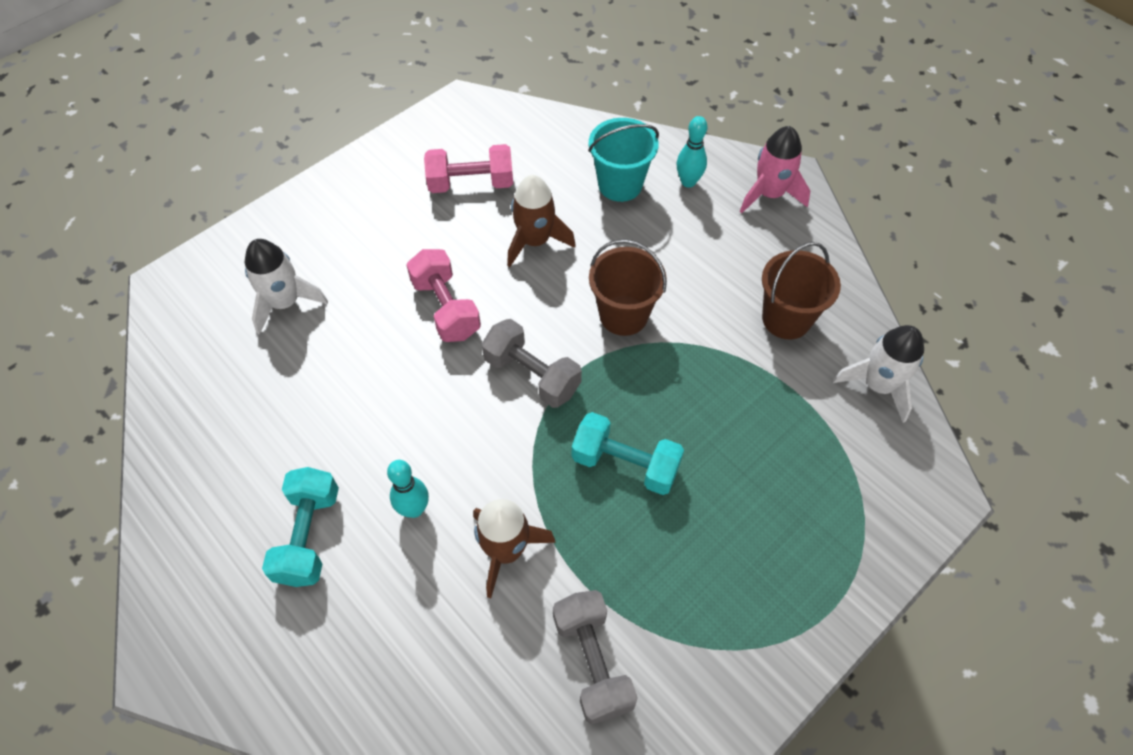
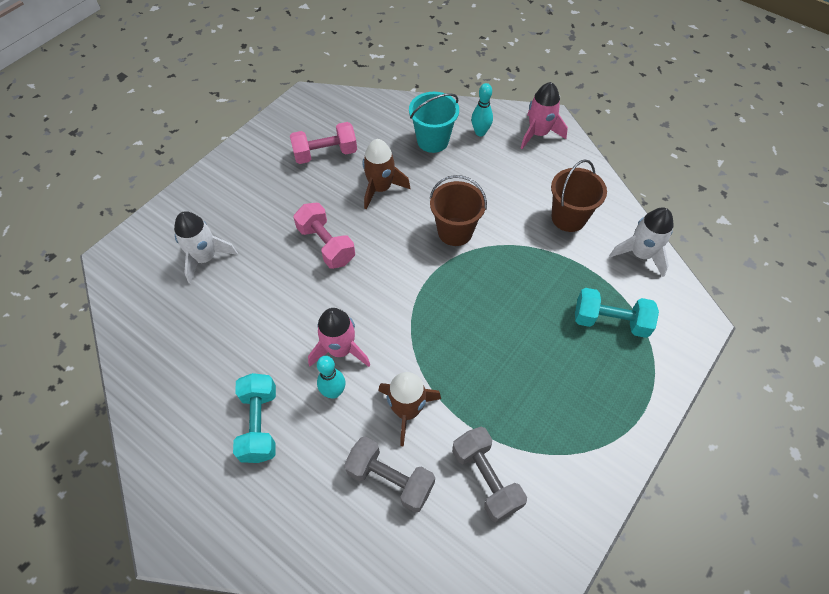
camera: 10 degrees left, 0 degrees up
grey dumbbell [482,319,582,408] -> grey dumbbell moved to [344,436,435,512]
turquoise dumbbell [572,412,684,495] -> turquoise dumbbell moved to [575,288,659,338]
none -> pink rocket [308,308,370,367]

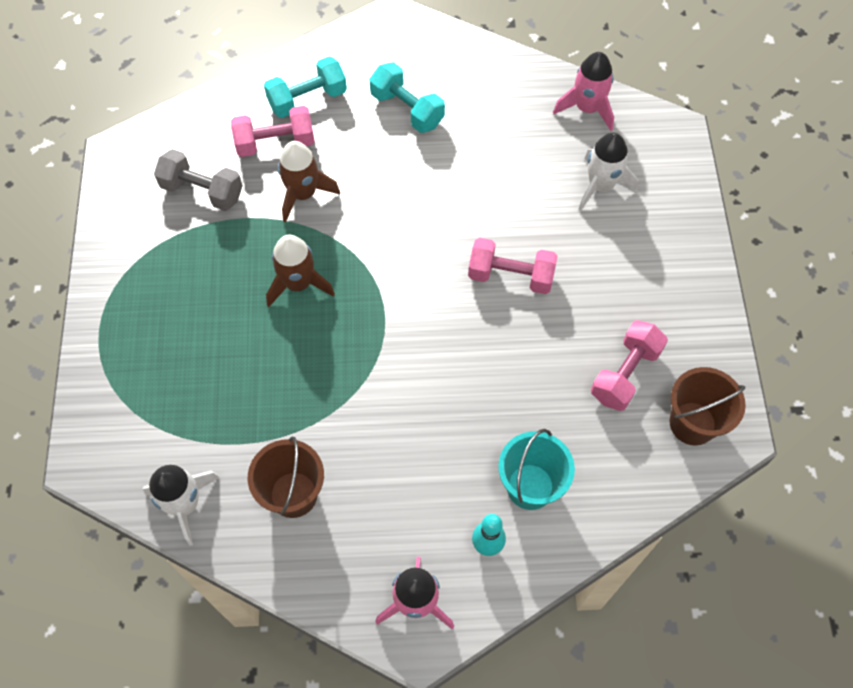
camera: 140 degrees right, 5 degrees up
pink rocket [308,308,370,367] -> pink rocket moved to [553,52,614,131]
turquoise bowling pin [317,356,345,399] -> none
grey dumbbell [344,436,435,512] -> pink dumbbell [231,106,315,157]
brown rocket [363,139,410,209] -> brown rocket moved to [266,234,335,307]
brown bucket [430,175,487,246] -> brown bucket moved to [670,367,746,445]
turquoise dumbbell [575,288,659,338] -> turquoise dumbbell moved to [264,56,347,118]

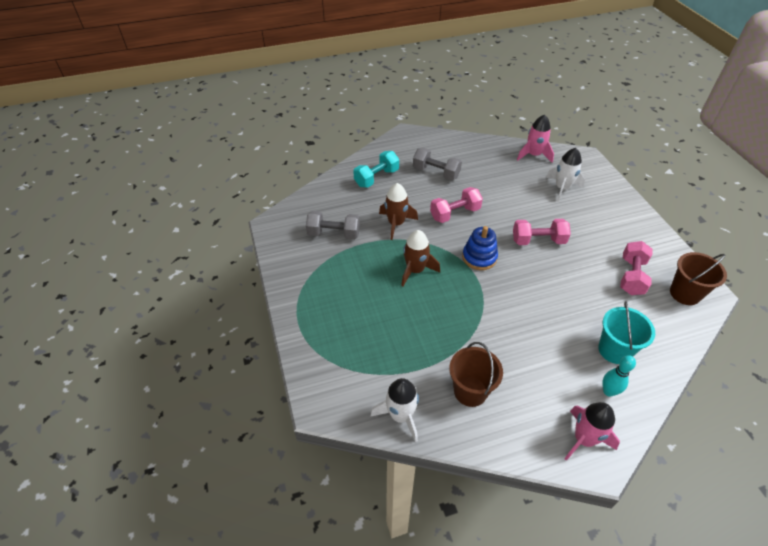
camera: 15 degrees left, 15 degrees down
pink dumbbell [231,106,315,157] -> pink dumbbell moved to [430,187,483,223]
turquoise dumbbell [369,62,445,133] -> grey dumbbell [413,148,462,180]
none -> blue stacking toy [462,226,498,270]

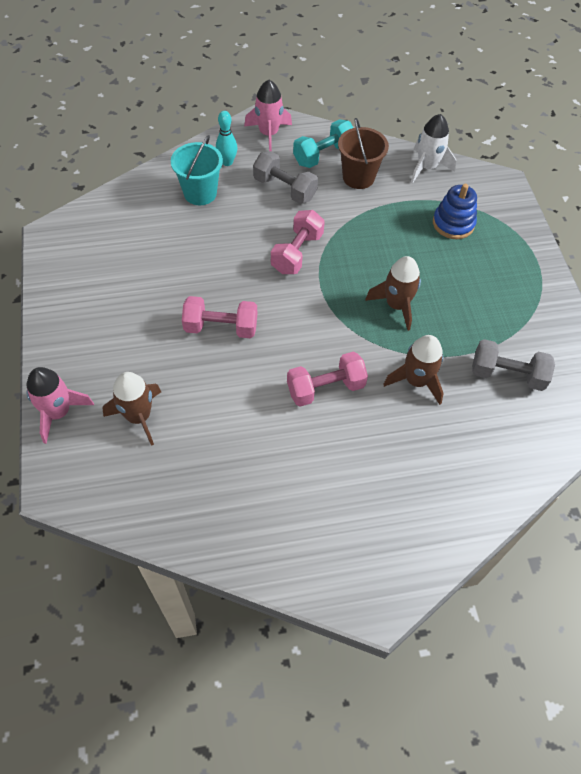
camera: 175 degrees left, 10 degrees up
turquoise dumbbell [353,151,399,188] -> turquoise dumbbell moved to [293,119,353,168]
grey dumbbell [413,148,462,180] -> grey dumbbell moved to [253,151,318,204]
blue stacking toy [462,226,498,270] -> blue stacking toy moved to [433,184,477,239]
pink rocket [517,115,554,163] -> pink rocket moved to [26,367,94,444]
white rocket [546,148,585,202] -> brown rocket [102,372,161,446]
pink dumbbell [620,241,653,295] -> pink dumbbell moved to [271,210,325,274]
brown bucket [670,252,727,305] -> none

